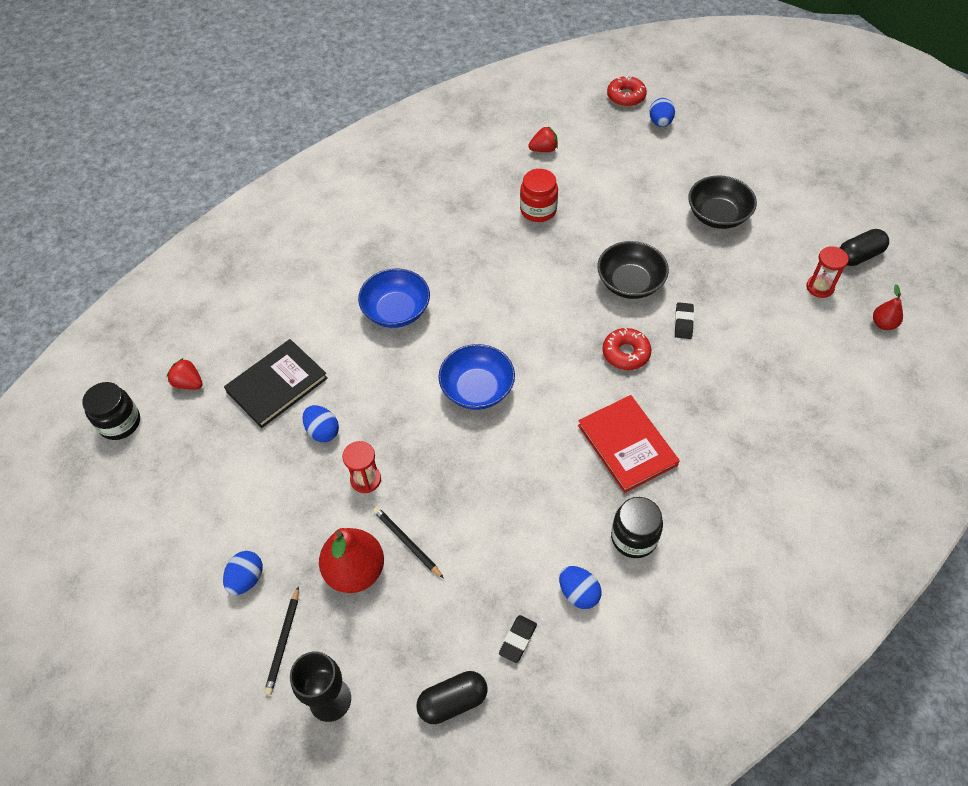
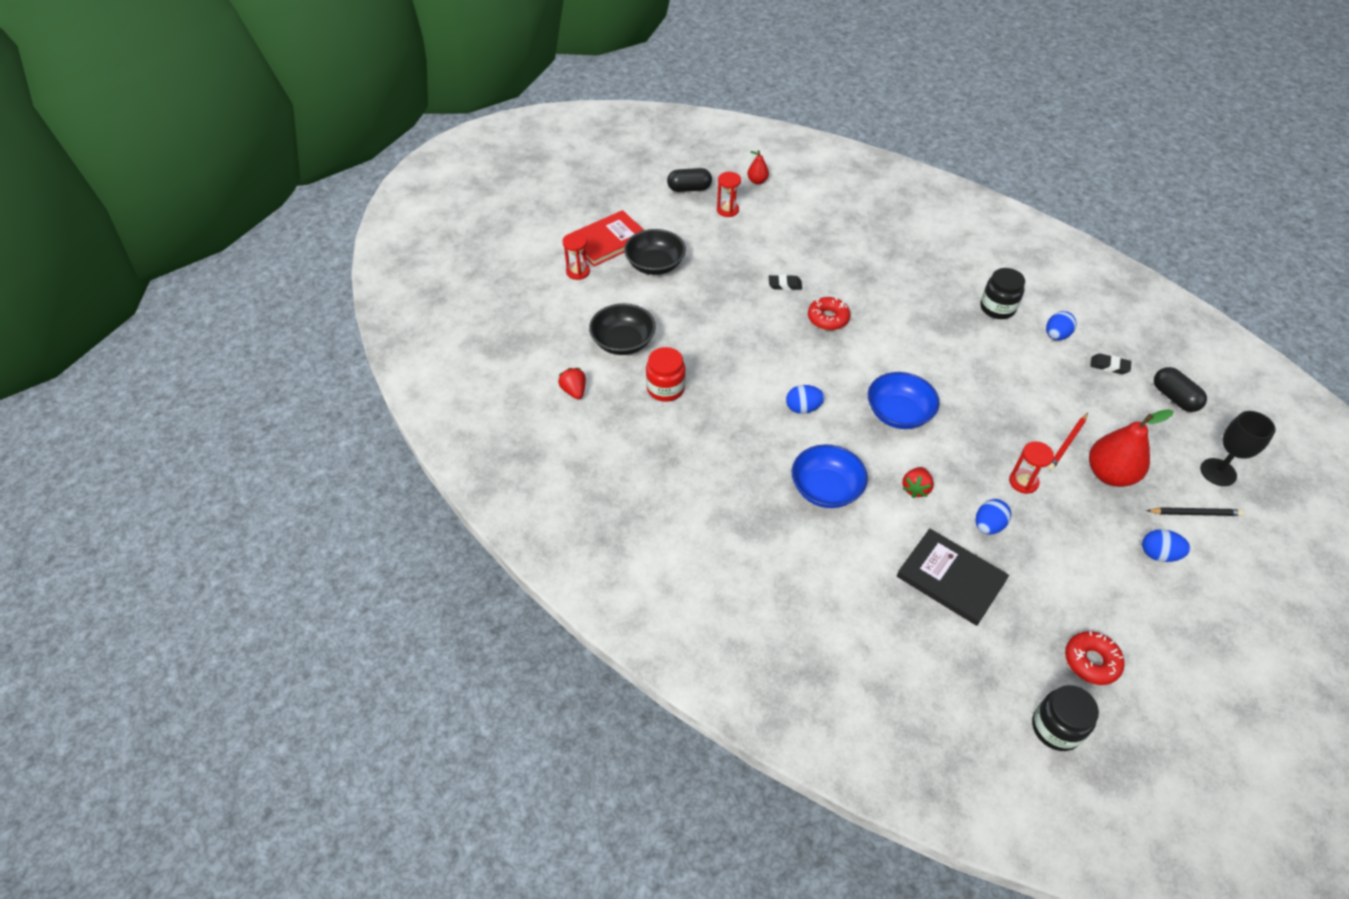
camera: 100 degrees left, 5 degrees down
red strawberry [167,358,203,390] -> red strawberry moved to [902,467,934,498]
black pencil [373,507,444,579] -> red pencil [1048,413,1088,470]
red book [578,395,680,493] -> red book moved to [572,210,644,267]
black bowl [597,241,669,299] -> black bowl moved to [589,303,656,355]
red donut [607,75,647,107] -> red donut moved to [1065,631,1125,685]
blue egg [649,98,675,127] -> blue egg moved to [786,385,825,414]
black capsule [840,229,889,266] -> black capsule turned 60 degrees counterclockwise [667,168,712,192]
none -> red hourglass [562,233,590,280]

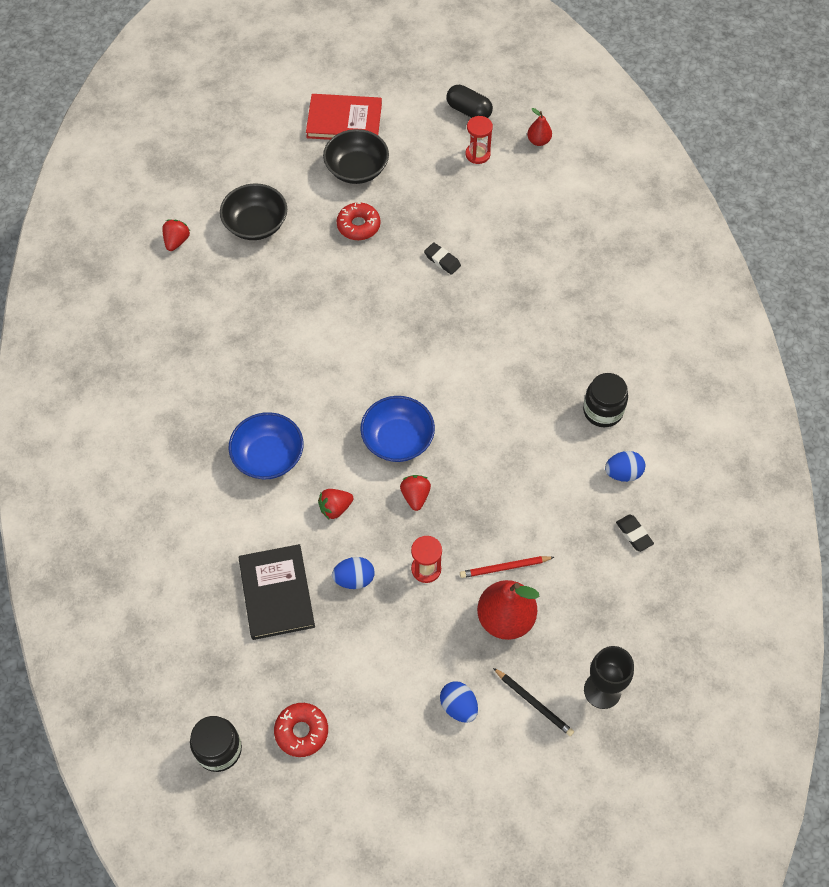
camera: 40 degrees right, 10 degrees up
red hourglass [562,233,590,280] -> none
red jar [646,347,685,402] -> none
blue egg [786,385,825,414] -> none
red donut [808,297,850,330] -> red donut moved to [337,202,380,240]
black capsule [1154,367,1207,412] -> none
none -> red strawberry [400,475,431,511]

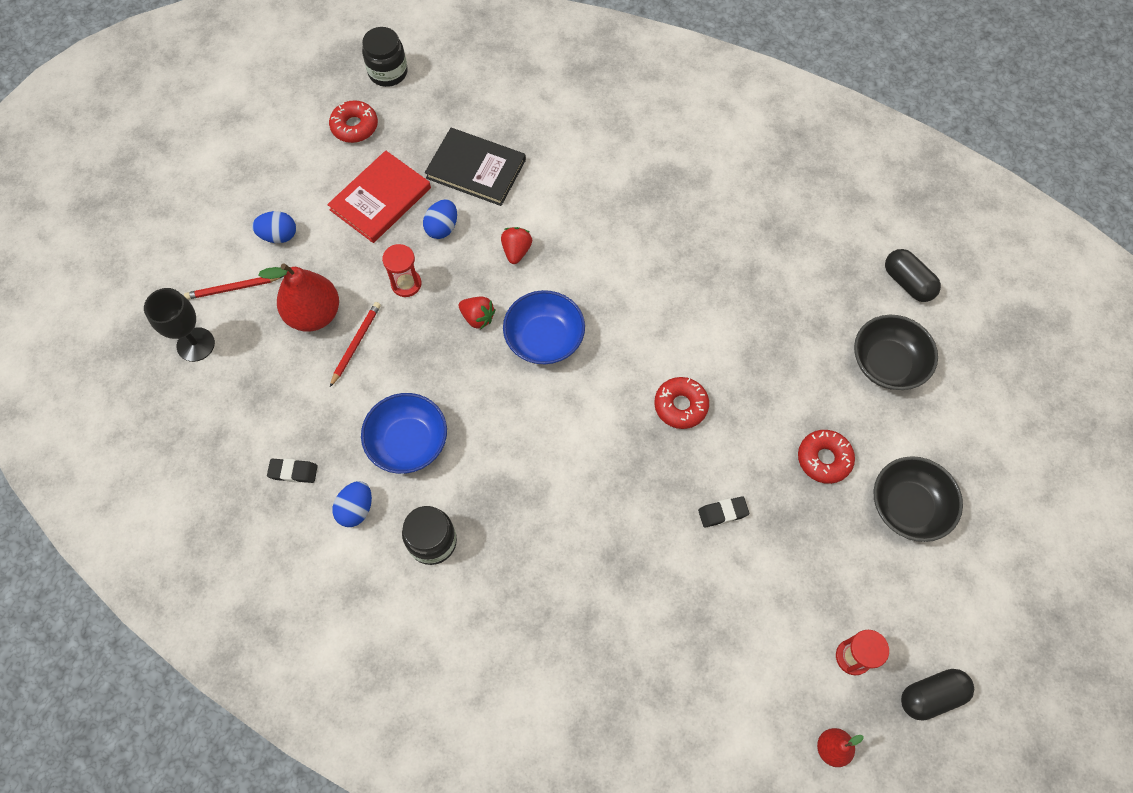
camera: 125 degrees right, 5 degrees up
red strawberry [162,220,190,251] -> black capsule [885,249,941,302]
blue bowl [228,412,303,479] -> blue bowl moved to [361,393,447,474]
red book [306,94,382,140] -> red book moved to [327,150,431,243]
black pencil [493,668,574,737] -> red pencil [184,276,284,299]
none -> red donut [654,377,709,429]

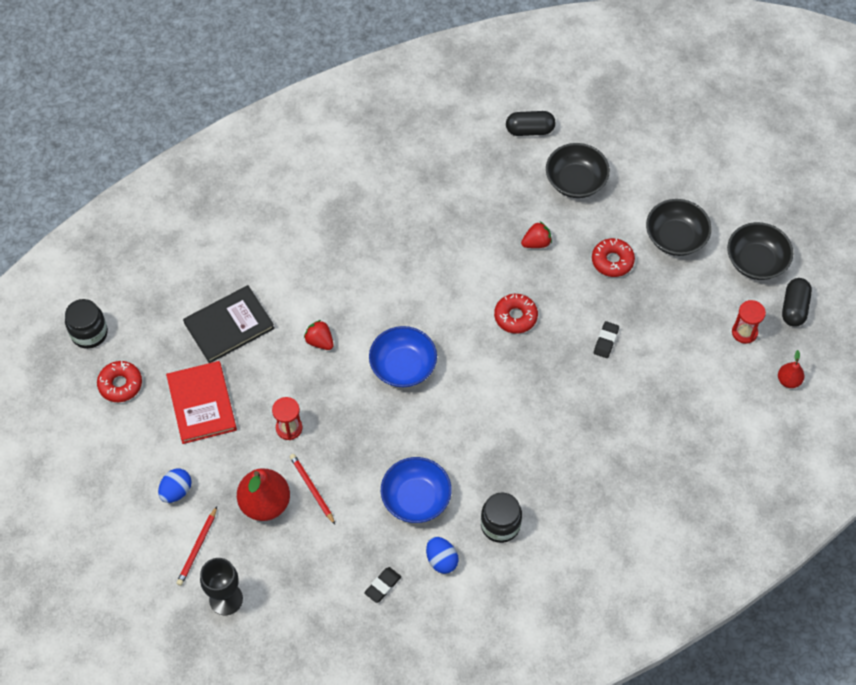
camera: 55 degrees left, 5 degrees down
blue egg [423,199,457,239] -> none
red strawberry [459,296,495,330] -> red strawberry moved to [521,222,552,248]
none -> black bowl [727,222,794,280]

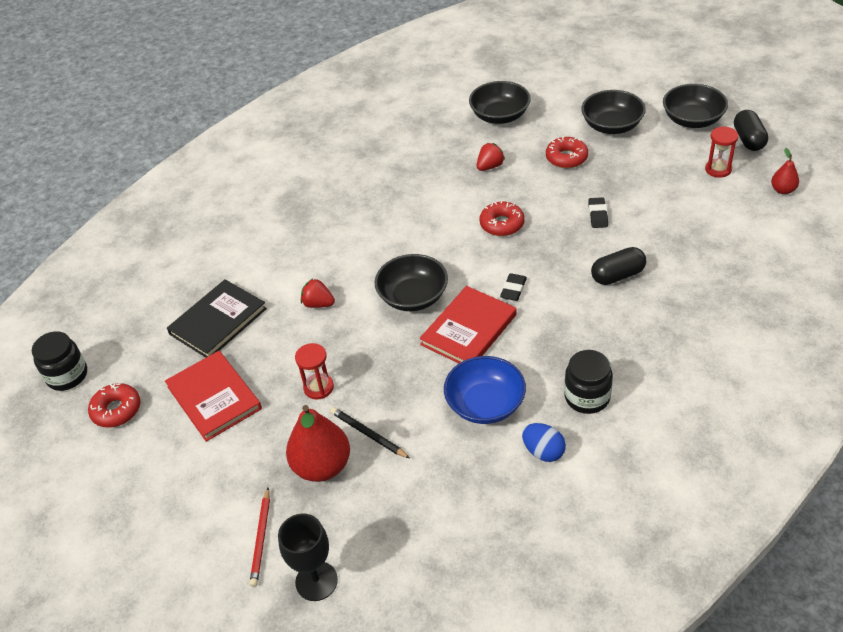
camera: 15 degrees left, 15 degrees down
blue egg [158,468,192,503] -> none
red pencil [290,454,335,524] -> black pencil [331,407,410,458]
black eraser [364,567,401,603] -> black eraser moved to [500,273,527,301]
blue bowl [369,326,437,387] -> black bowl [375,254,448,311]
black capsule [506,111,556,136] -> black capsule moved to [591,247,646,285]
none -> red book [420,286,517,364]

